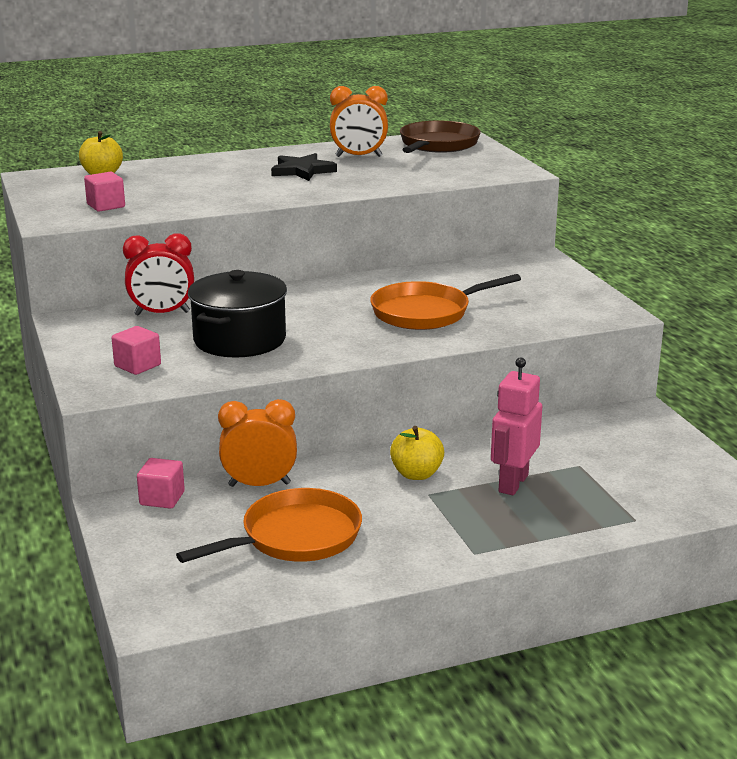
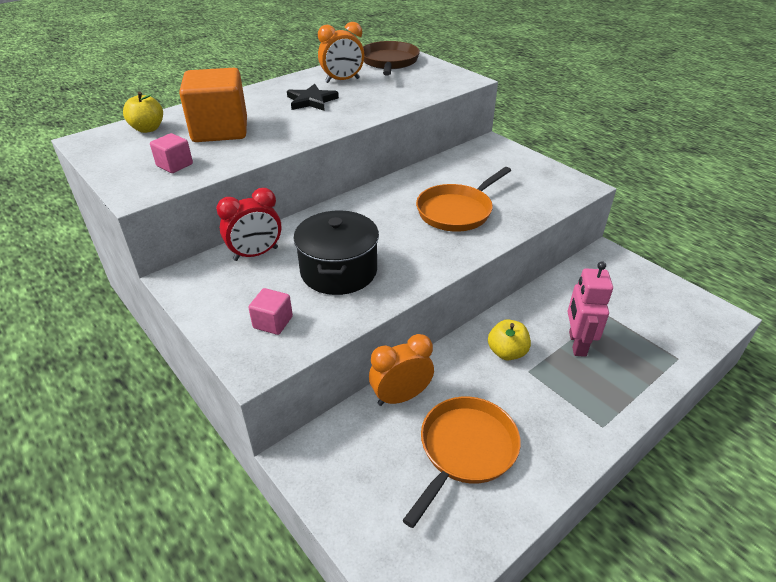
camera: 20 degrees left, 15 degrees up
pink cube [137,458,185,509] -> none
none -> orange cube [179,68,247,142]

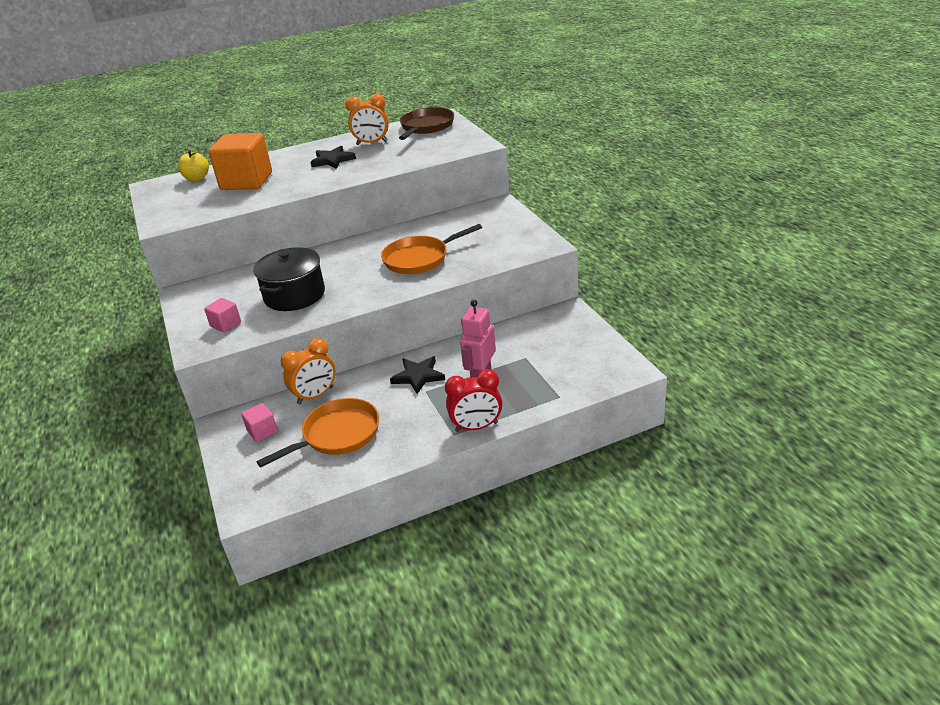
camera: 20 degrees right, 5 degrees down
pink cube [150,133,193,173] -> pink cube moved to [241,403,278,442]
red clock [216,188,281,261] -> red clock moved to [445,369,502,432]
orange clock [369,334,434,406] -> orange clock turned 150 degrees clockwise [281,338,335,404]
yellow apple [488,319,531,360] -> black star [390,356,445,394]

